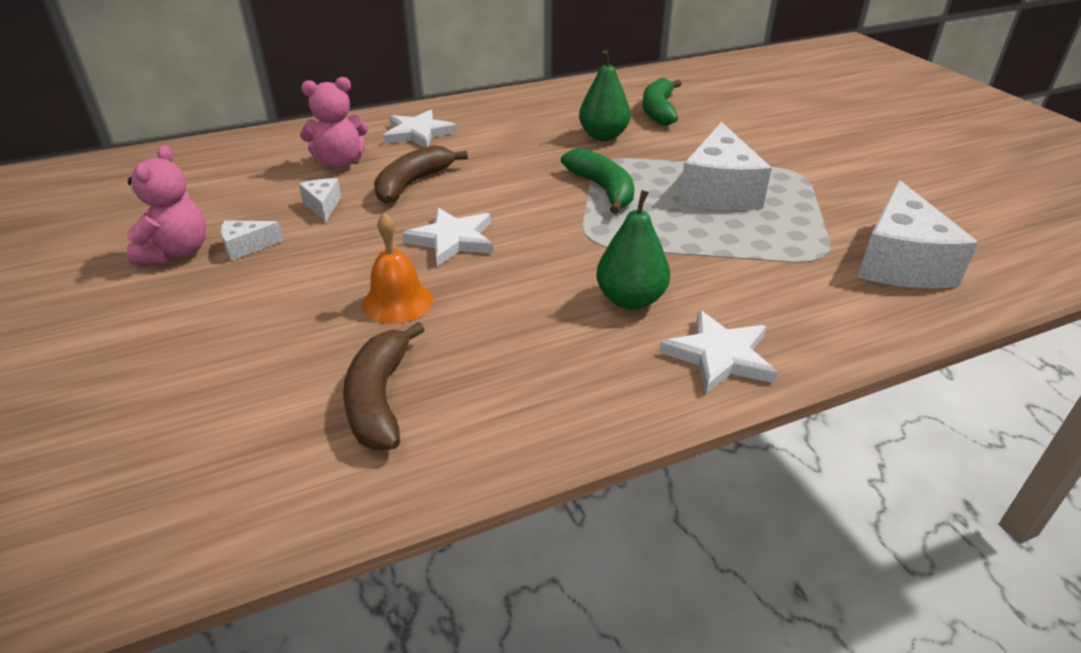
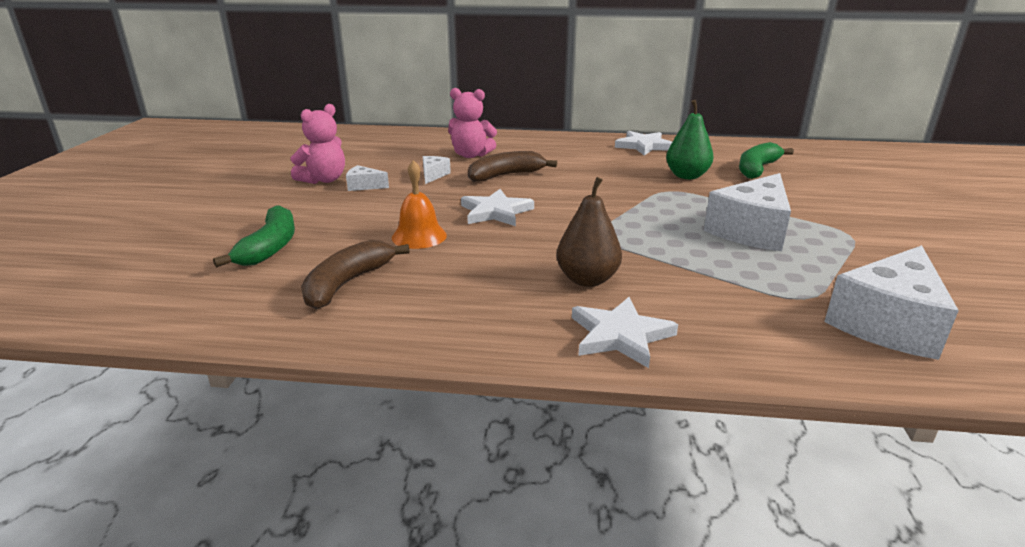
camera: 30 degrees right, 10 degrees down
white star [383,110,457,147] -> white star moved to [615,131,672,156]
green banana [561,148,634,214] -> green banana moved to [213,205,295,267]
green pear [596,190,670,310] -> brown pear [557,177,622,287]

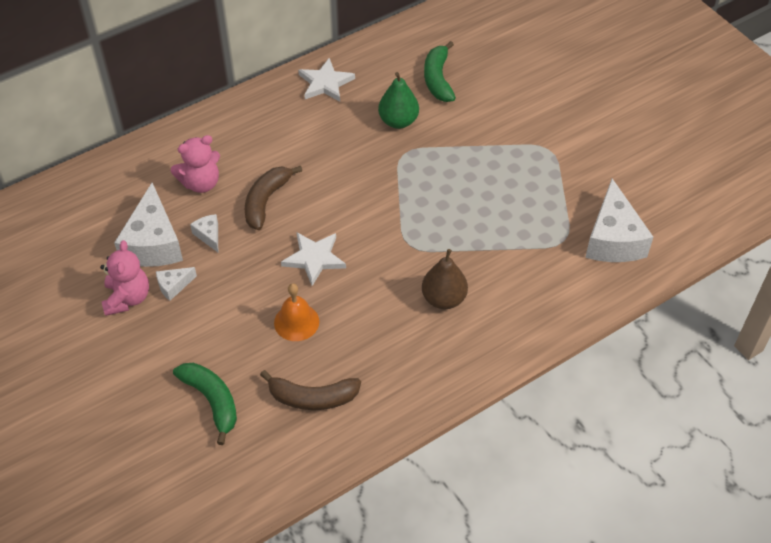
camera: 40 degrees left, 25 degrees up
brown banana [301,240,410,309] -> brown banana turned 75 degrees counterclockwise [260,370,361,410]
white star [572,297,678,368] -> none
white cheese [704,173,791,251] -> white cheese moved to [114,182,183,267]

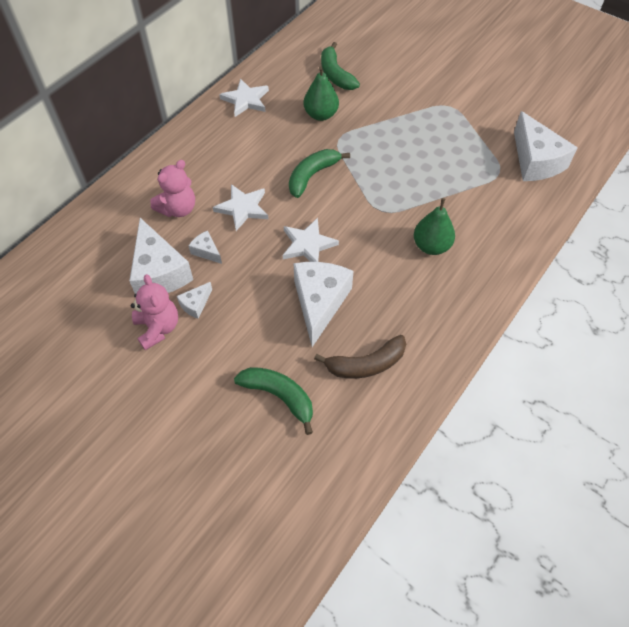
camera: 20 degrees left, 5 degrees up
brown banana [245,166,302,230] -> white star [213,184,268,231]
orange bell [274,283,319,341] -> white cheese [293,262,353,347]
brown pear [422,249,468,309] -> green pear [414,198,455,255]
none -> green banana [289,149,350,198]

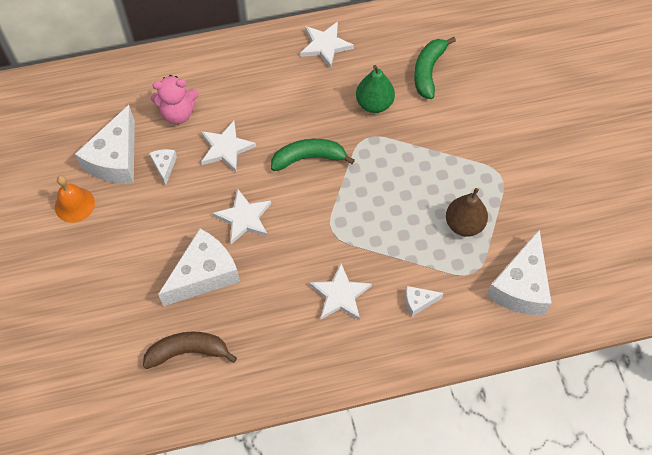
camera: 40 degrees right, 5 degrees up
pink teddy bear [131,274,178,350] -> orange bell [55,175,95,223]
white cheese [177,282,212,319] -> white cheese moved to [405,286,443,316]
green banana [234,367,313,435] -> none
brown banana [314,335,406,379] -> brown banana turned 150 degrees clockwise [143,331,237,369]
green pear [414,198,455,255] -> white star [310,263,372,320]
none -> brown pear [446,188,488,237]

